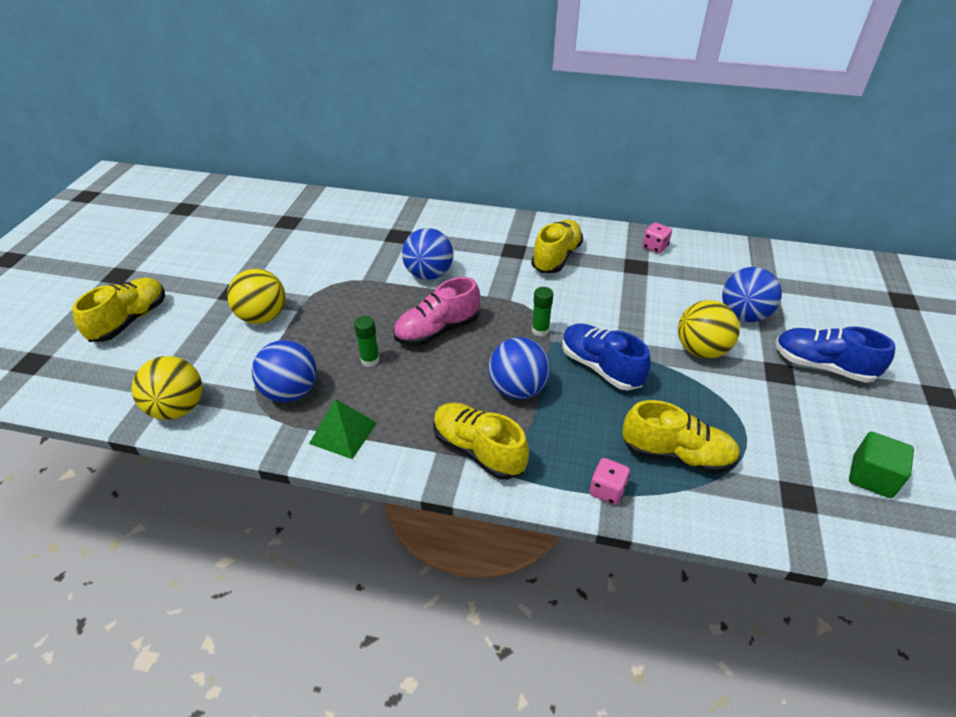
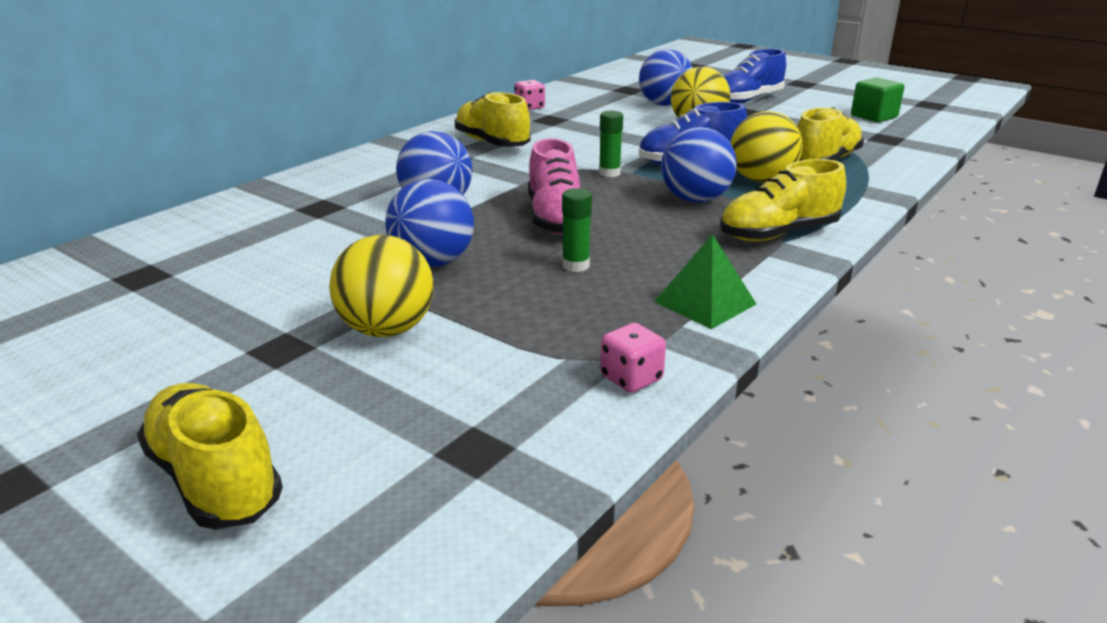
camera: 65 degrees left, 15 degrees down
yellow ball [132,356,202,420] -> yellow ball moved to [731,111,803,183]
blue ball [252,340,317,402] -> blue ball moved to [385,179,474,267]
pink dice [589,458,630,505] -> pink dice moved to [600,323,666,393]

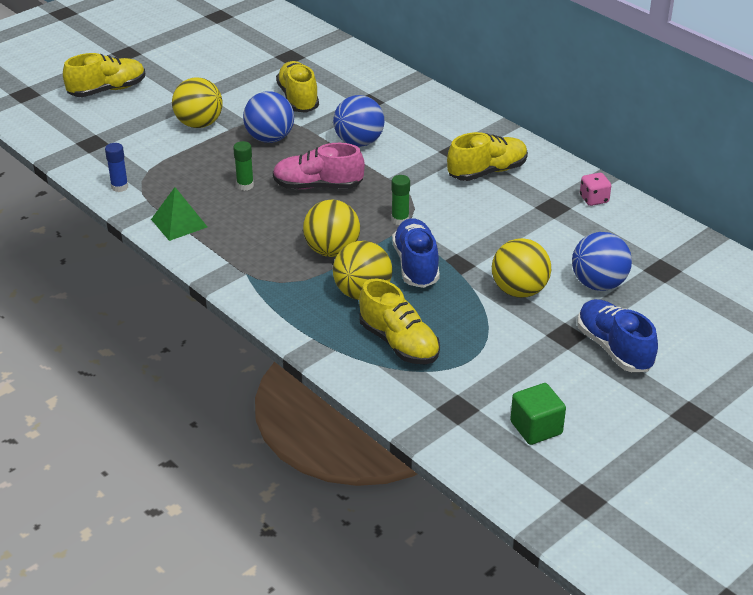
camera: 100 degrees right, 10 degrees up
pink dice [600,323,666,393] -> blue glue stick [105,143,128,192]
blue ball [661,127,737,203] -> yellow ball [303,200,360,257]
yellow shoe [720,159,846,242] -> yellow shoe moved to [276,61,319,113]

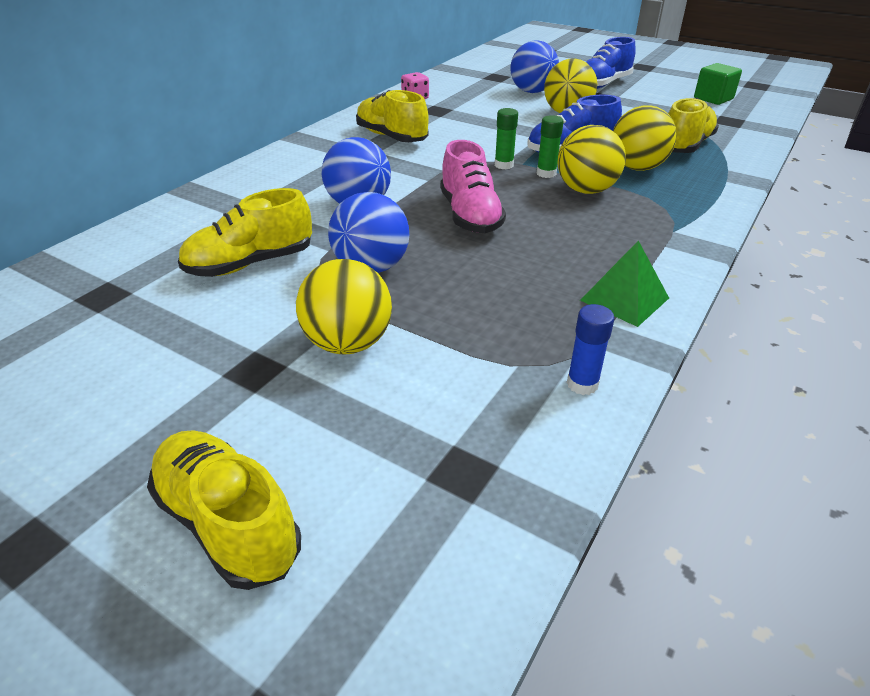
camera: 105 degrees left, 0 degrees up
green glue stick [233,141,254,191] -> green glue stick moved to [537,115,564,178]

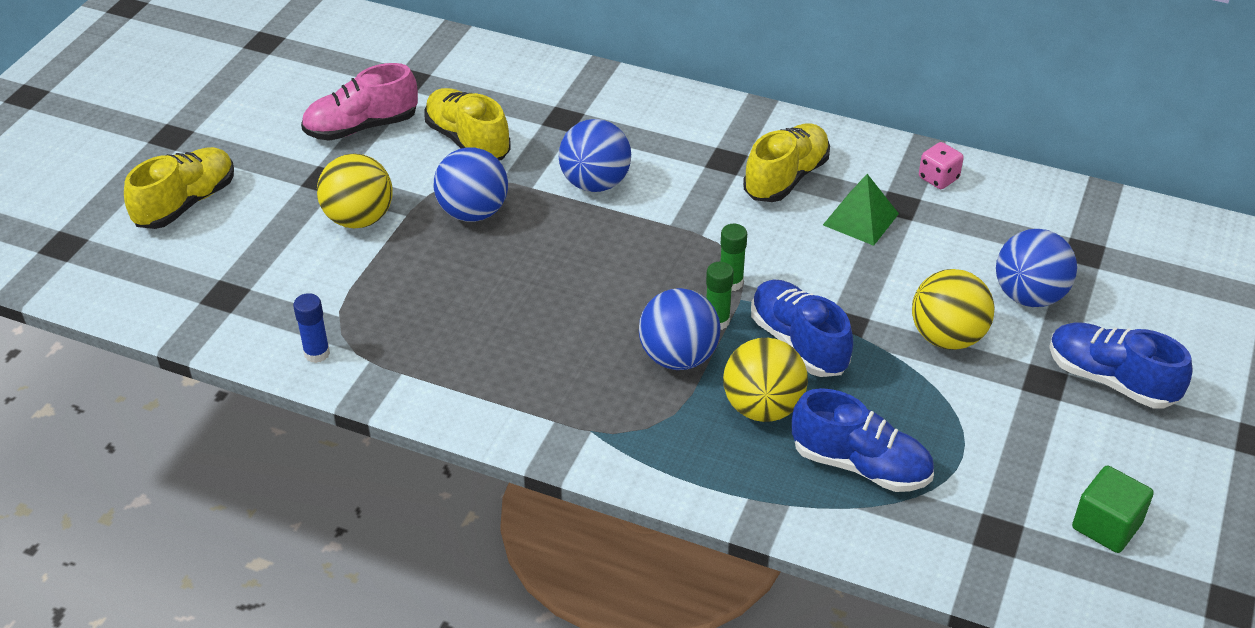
camera: 80 degrees right, 5 degrees up
pink shoe [440,140,506,233] -> pink shoe moved to [301,63,418,141]
yellow ball [557,125,626,194] -> blue ball [639,288,721,370]
green pyramid [580,241,669,327] -> green pyramid moved to [823,174,899,246]
yellow shoe [668,98,719,153] -> blue shoe [792,388,934,492]

